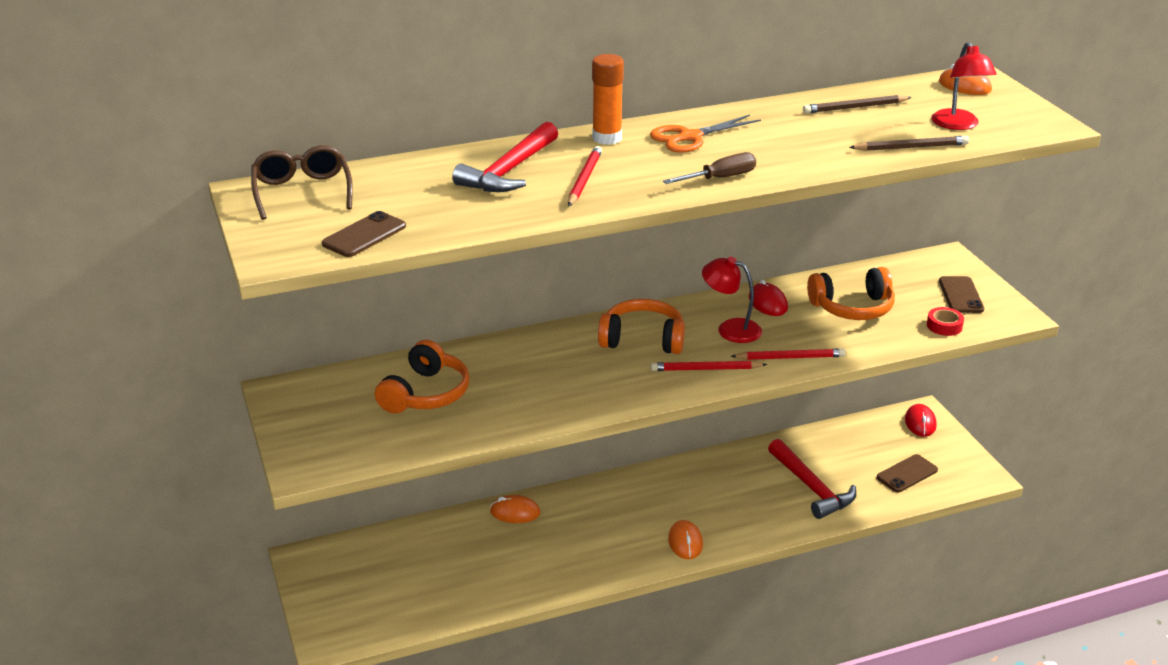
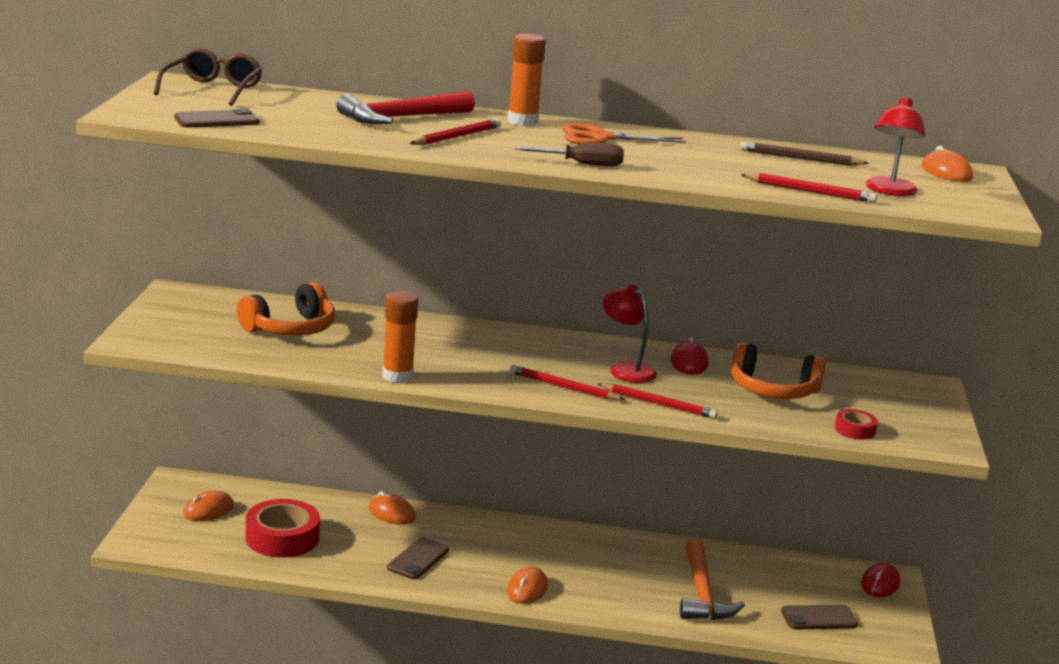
camera: 25 degrees right, 10 degrees down
orange headphones [598,299,685,354] -> none
red hammer [768,439,856,519] -> orange hammer [680,539,745,620]
brown pencil [849,136,969,151] -> red pencil [740,173,877,203]
brown phone [939,276,984,313] -> brown phone moved to [387,537,449,579]
none -> orange mouse [183,491,234,521]
none -> red tape [246,499,320,557]
none -> orange glue stick [382,291,418,383]

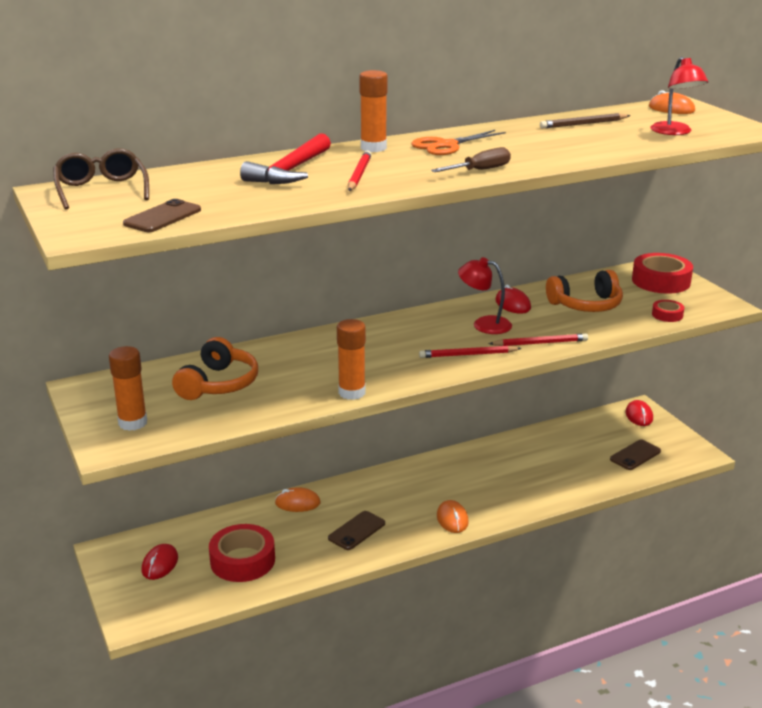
camera: 30 degrees left, 5 degrees up
orange mouse [183,491,234,521] -> red mouse [142,544,178,580]
brown phone [387,537,449,579] -> brown phone turned 45 degrees clockwise [328,511,385,550]
orange hammer [680,539,745,620] -> none
red pencil [740,173,877,203] -> none
none -> orange glue stick [109,346,147,431]
none -> red tape [632,253,693,294]

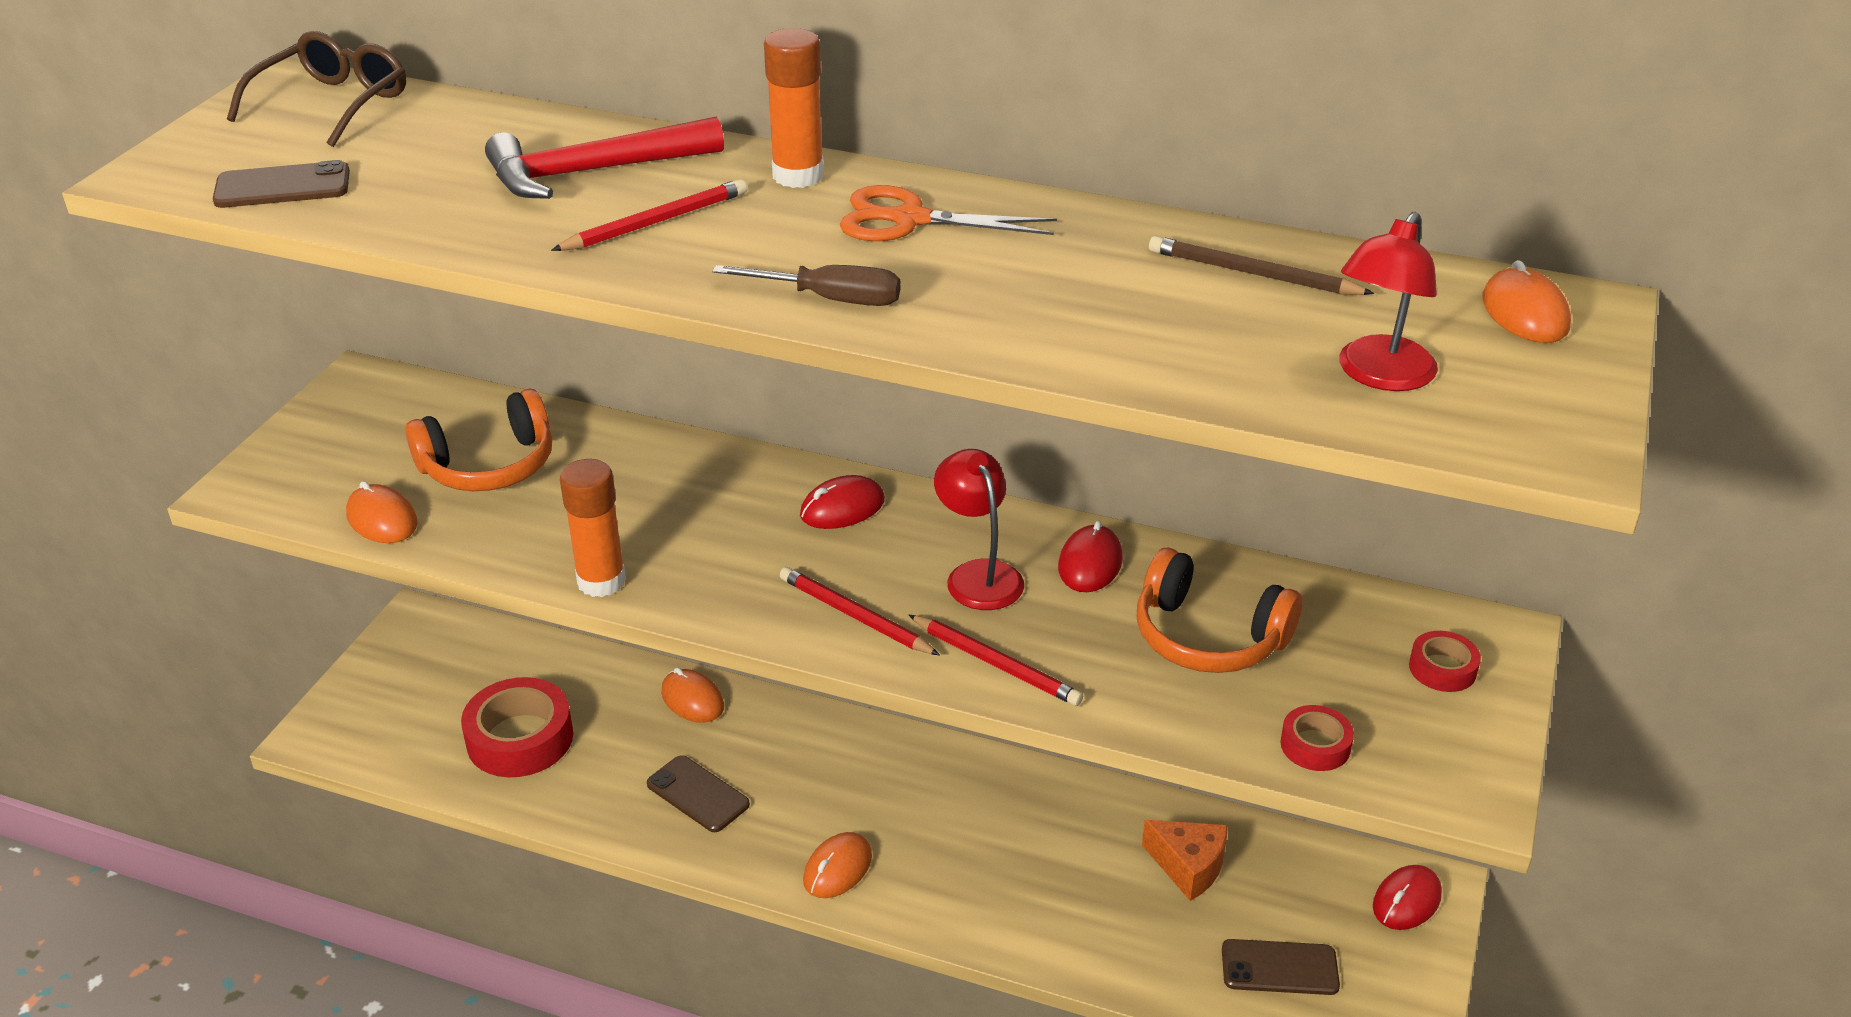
camera: 45 degrees right, 10 degrees up
orange glue stick [109,346,147,431] -> none
red mouse [142,544,178,580] -> red mouse moved to [800,475,885,529]
brown phone [328,511,385,550] -> brown phone turned 45 degrees clockwise [647,755,750,832]
red tape [632,253,693,294] -> red tape [1409,631,1481,692], size x0.50
none -> orange mouse [346,481,418,543]
none -> orange cheese [1142,820,1228,901]

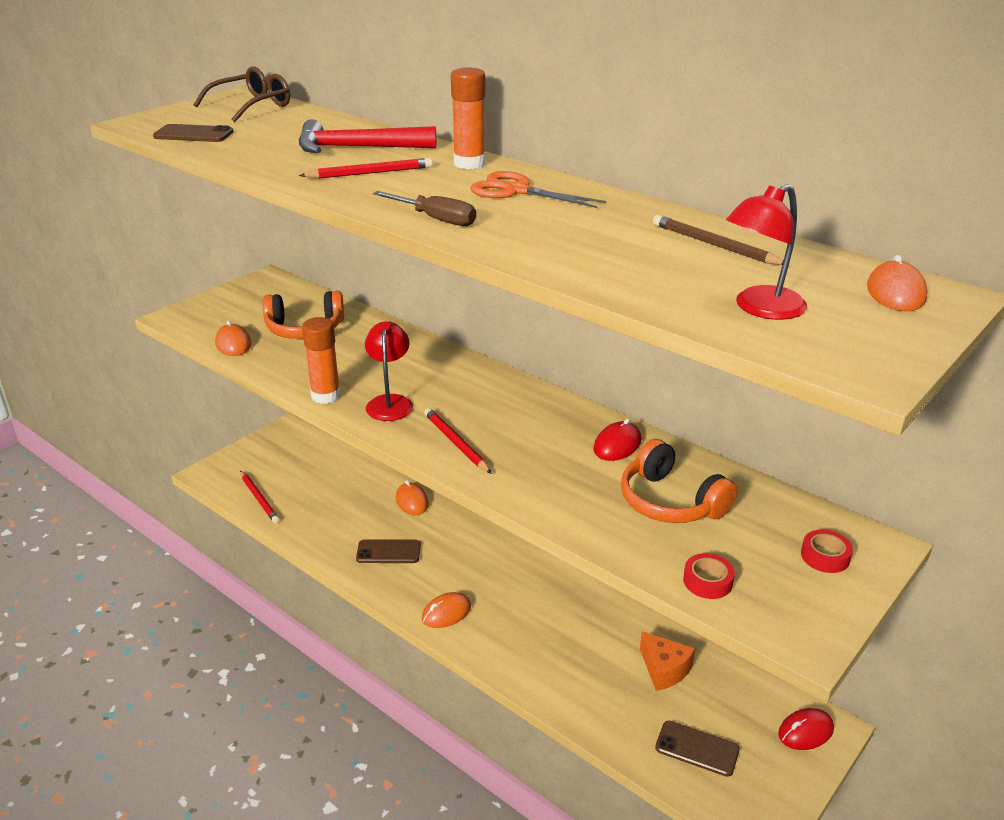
camera: 20 degrees right, 5 degrees down
red tape [461,677,573,777] -> none
brown phone [647,755,750,832] -> brown phone turned 60 degrees counterclockwise [356,539,421,563]
red mouse [800,475,885,529] -> none
red pencil [909,615,1083,706] -> red pencil moved to [240,471,280,523]
red lamp [934,449,1024,610] -> red lamp moved to [365,321,413,421]

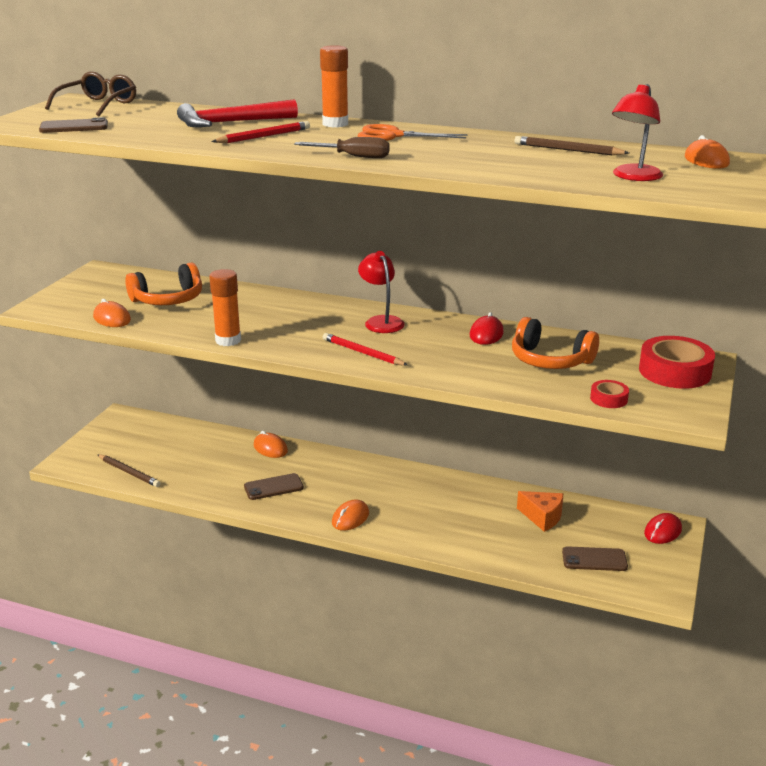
camera: 20 degrees left, 5 degrees down
red pencil [240,471,280,523] -> brown pencil [97,454,161,487]
red lamp [365,321,413,421] -> red lamp moved to [358,251,405,333]
red tape [801,529,853,573] -> red tape [639,336,715,389], size x2.01

